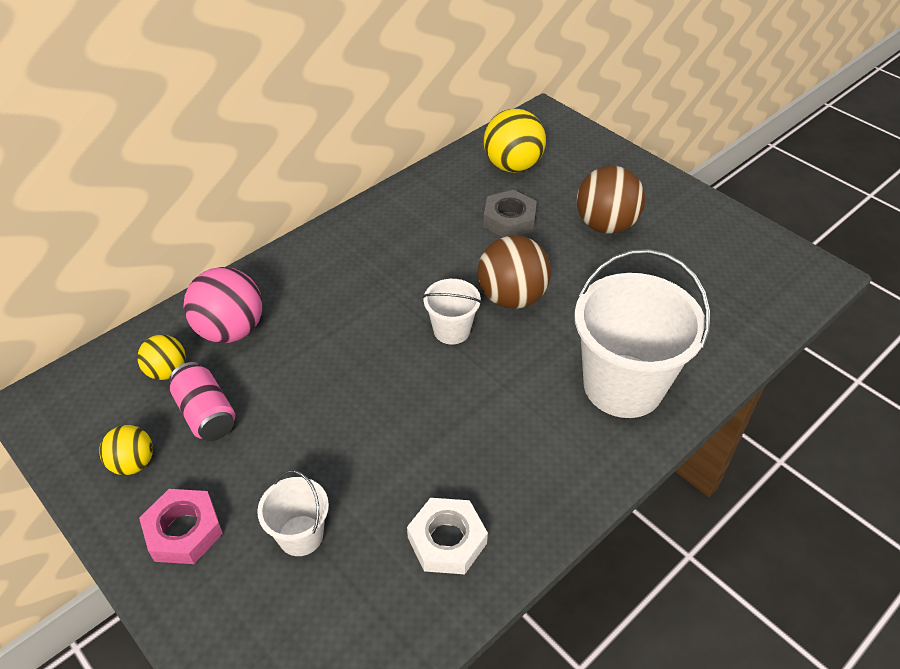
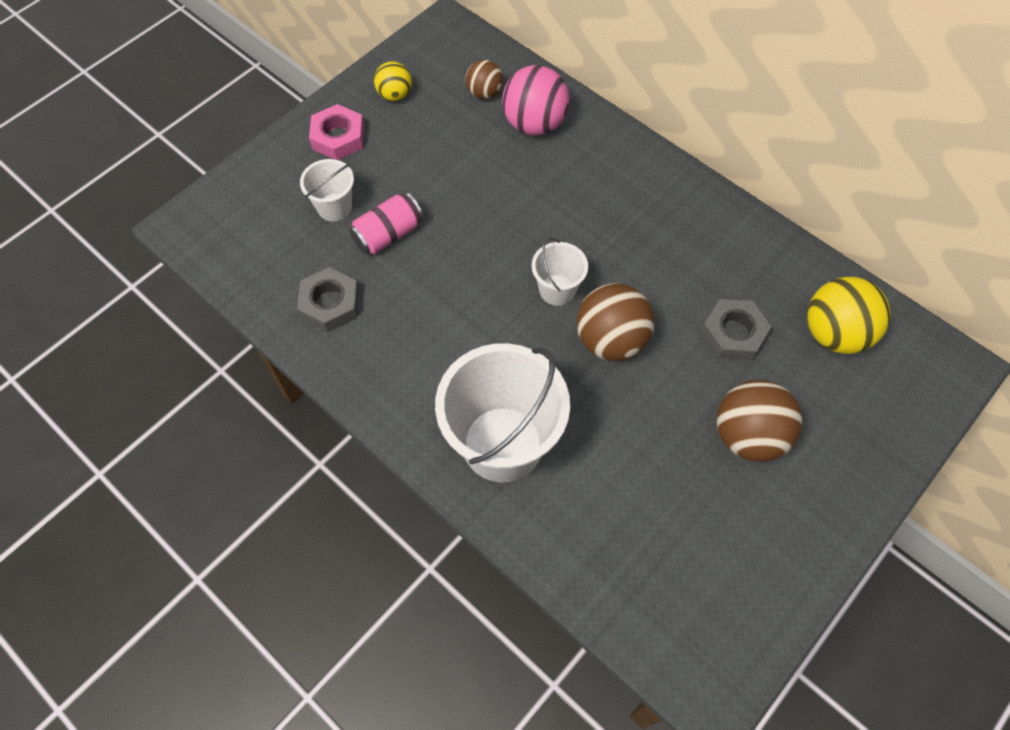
camera: 85 degrees right, 15 degrees up
yellow ball [137,335,186,380] -> brown ball [466,60,503,99]
pink can [169,362,235,441] -> pink can moved to [349,192,423,254]
white nut [407,498,488,574] -> grey nut [297,267,359,332]

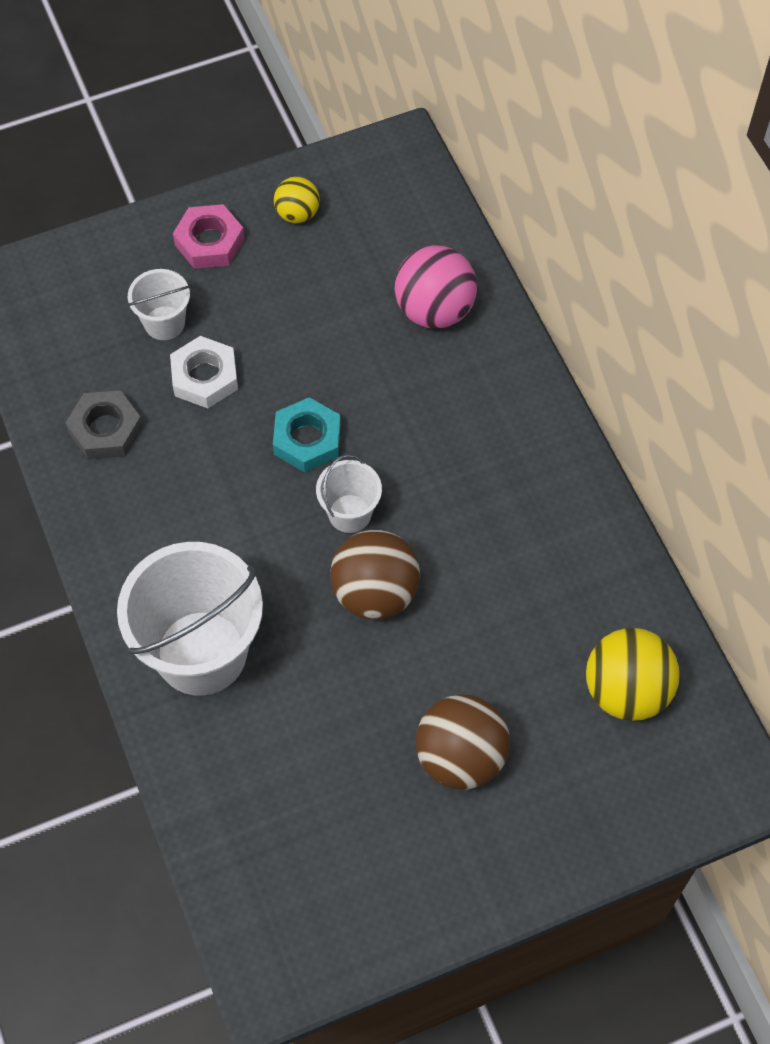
camera: 25 degrees right, 0 degrees up
pink can [349,192,423,254] -> white nut [170,336,238,408]
brown ball [466,60,503,99] -> none
grey nut [701,299,771,360] -> none
none -> turquoise nut [273,397,341,472]

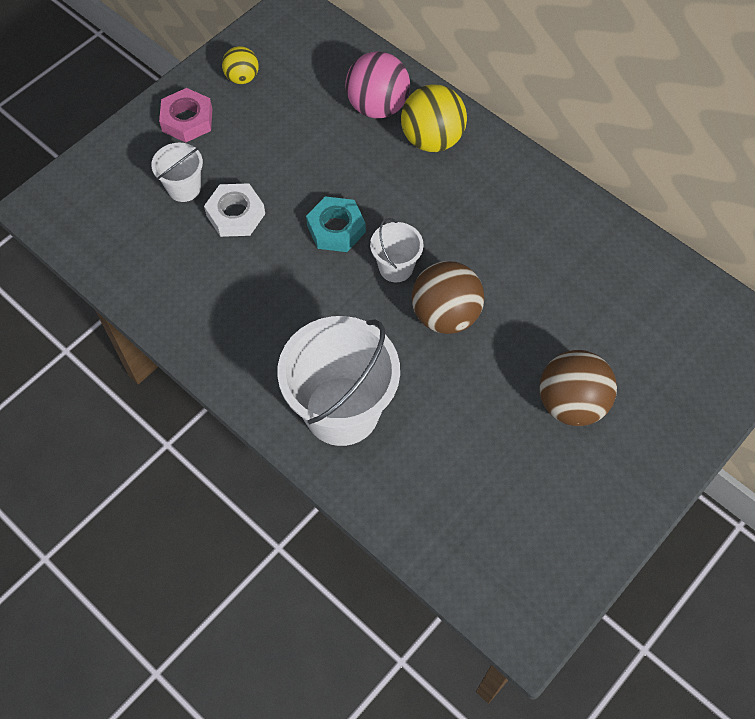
camera: 25 degrees left, 0 degrees up
grey nut [66,390,143,460] -> none
yellow ball [586,628,679,721] -> yellow ball moved to [401,84,467,152]

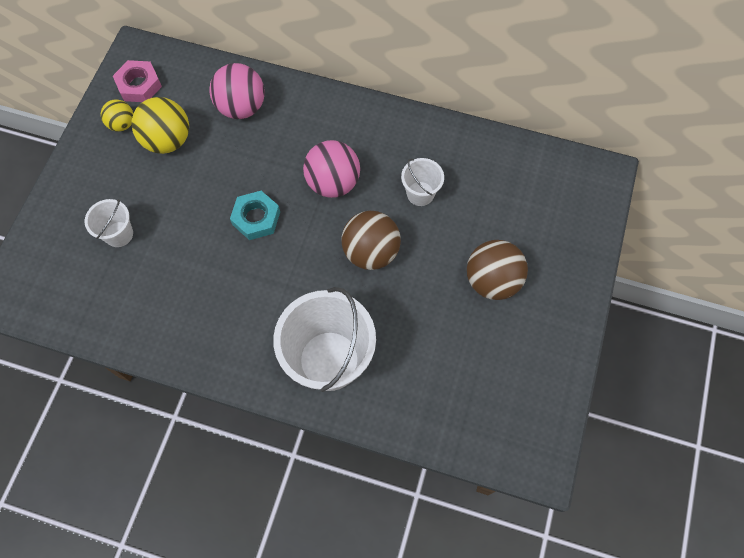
camera: 25 degrees left, 5 degrees up
pink nut [159,88,212,142] -> pink nut moved to [113,60,162,102]
white nut [204,183,265,237] -> none
white bucket [370,218,424,282] -> white bucket moved to [401,158,444,206]
yellow ball [401,84,467,152] -> yellow ball moved to [131,97,189,154]
none -> pink ball [303,140,360,198]

